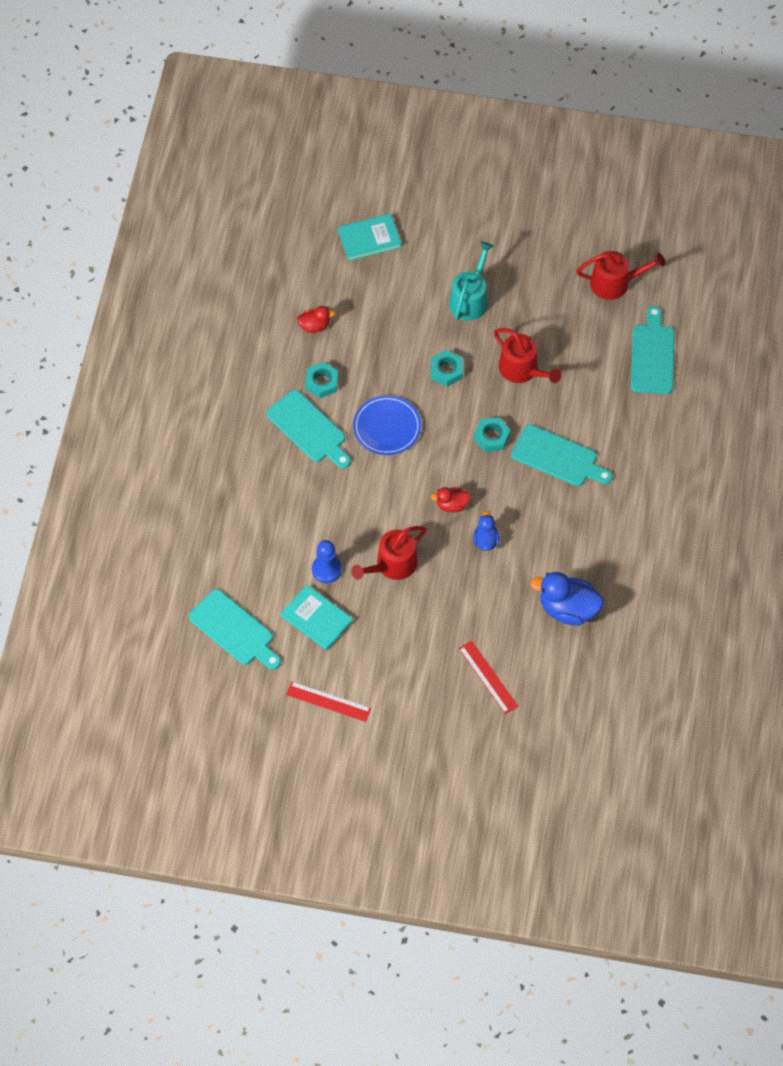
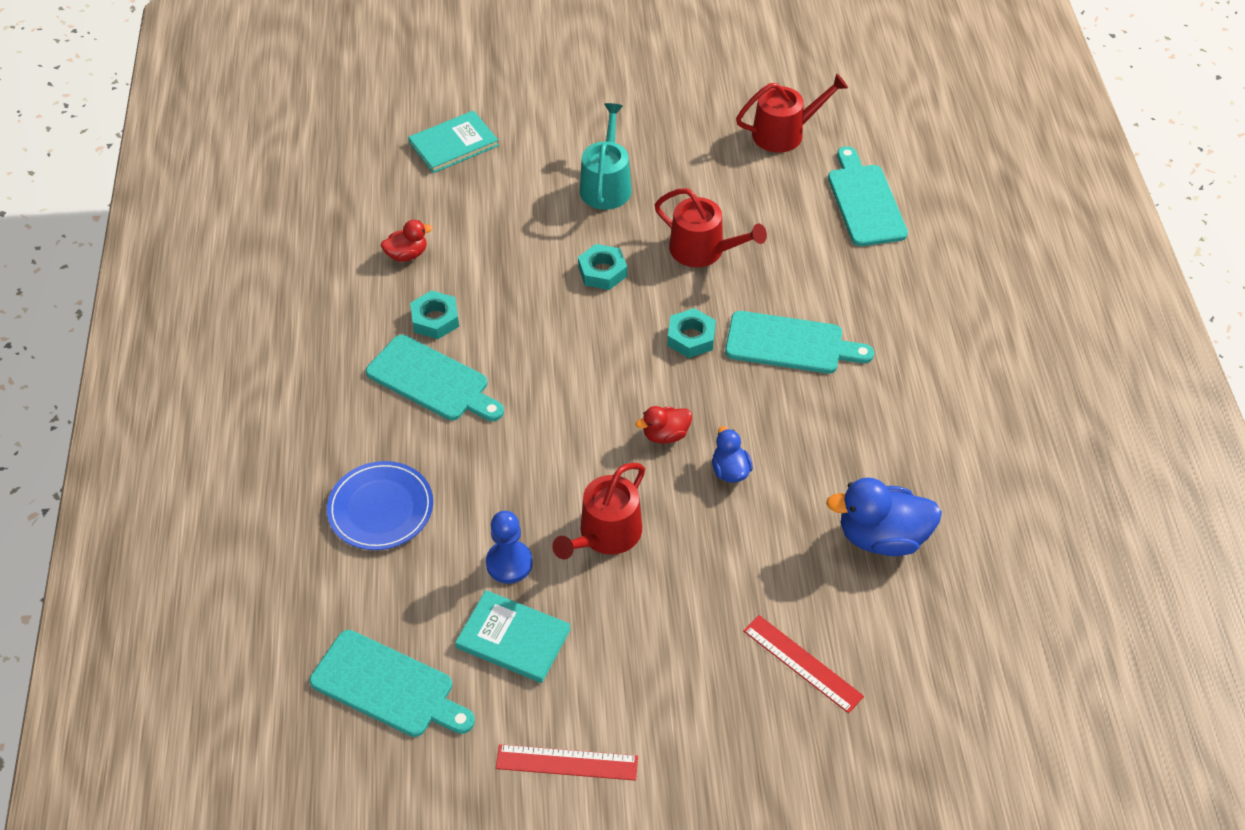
camera: 15 degrees left, 10 degrees down
blue plate [353,395,421,455] -> blue plate moved to [327,461,433,550]

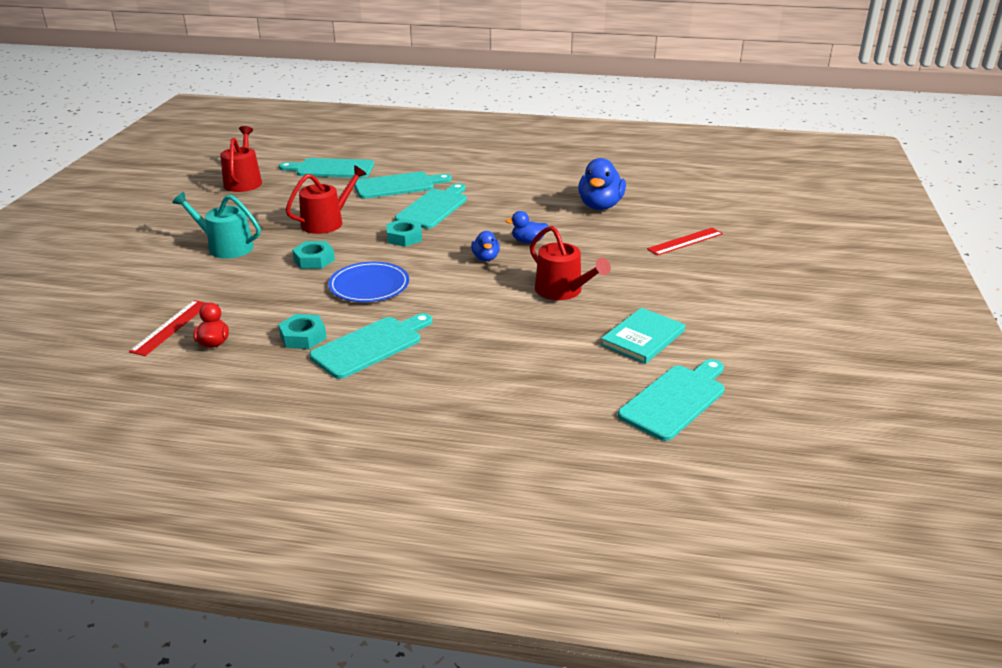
camera: 75 degrees left, 20 degrees down
blue plate [327,461,433,550] -> blue plate moved to [328,262,409,302]
turquoise book [408,110,499,173] -> none
blue pawn [486,511,533,583] -> none
red ruler [496,744,638,781] -> red ruler moved to [129,300,206,356]
red duck [636,406,692,443] -> blue duck [471,231,500,261]
none -> turquoise cutting board [354,172,452,199]

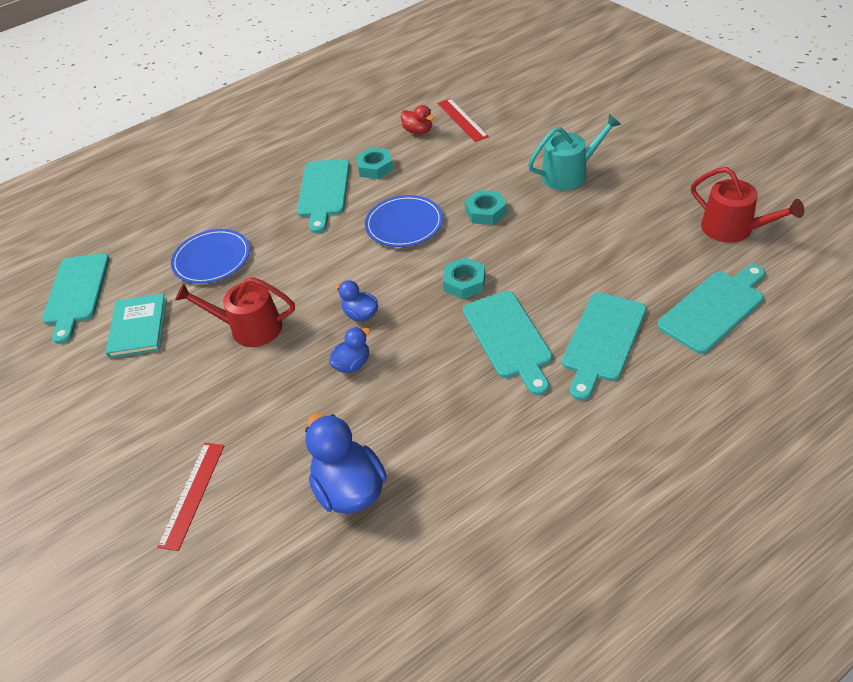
camera: 140 degrees right, 15 degrees up
red watering can [286,165,366,234] -> none
none -> blue plate [171,229,250,284]

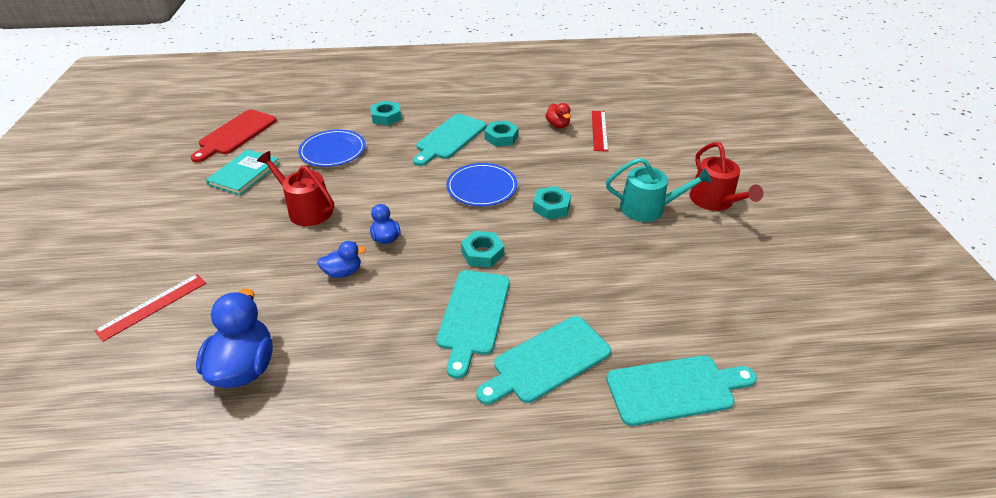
camera: 25 degrees right, 5 degrees down
turquoise cutting board [42,253,110,344] -> red cutting board [191,110,277,163]
red watering can [691,167,804,243] -> red watering can moved to [690,142,763,211]
none -> turquoise nut [370,101,401,126]

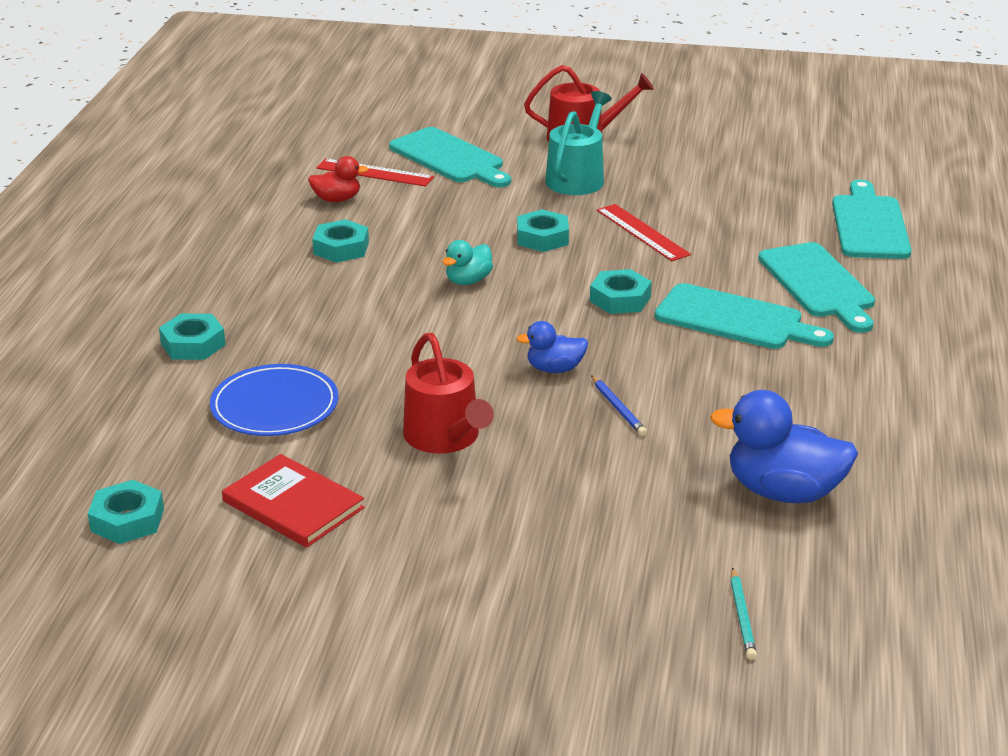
camera: 75 degrees left, 10 degrees down
red ruler [94,274,206,342] -> red ruler moved to [597,204,691,261]
red cutting board [191,110,277,163] -> turquoise nut [88,480,164,544]
turquoise book [206,149,280,196] -> red book [222,454,365,548]
red watering can [257,151,334,226] -> red watering can turned 75 degrees counterclockwise [403,333,494,454]
blue duck [317,241,366,278] -> blue pencil [591,375,647,436]
turquoise cutting board [413,114,486,166] -> turquoise cutting board moved to [389,127,511,187]
blue plate [446,163,517,206] -> turquoise duck [443,240,493,285]
none -> turquoise pencil [730,567,757,660]

